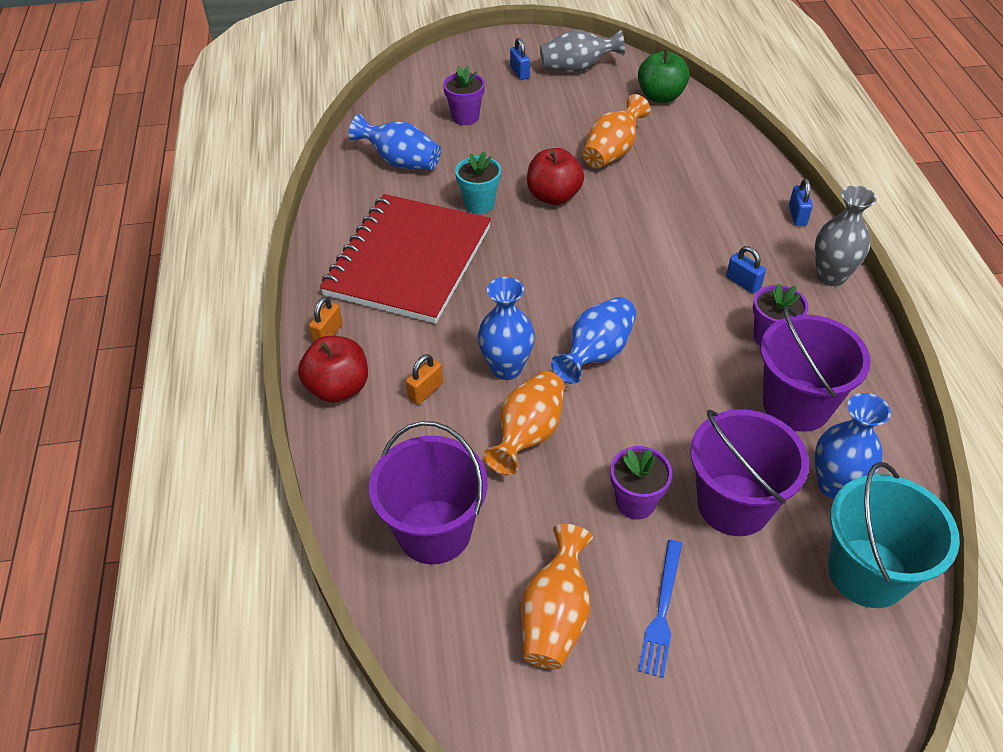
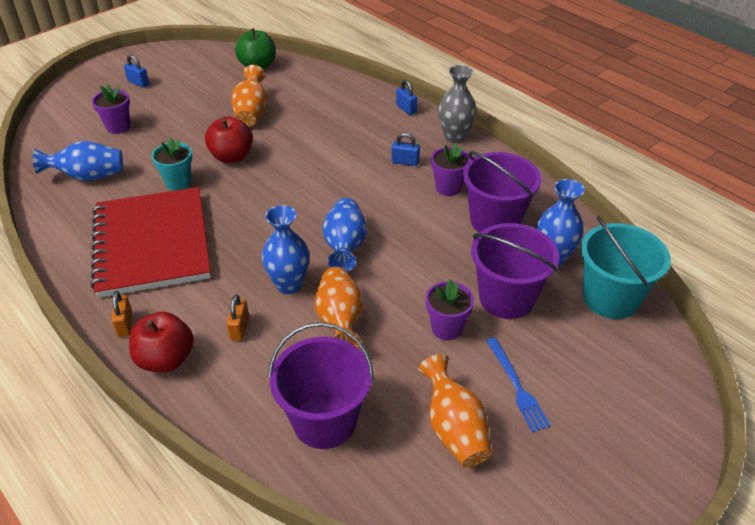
camera: 35 degrees left, 5 degrees down
grey vase [540,29,625,72] -> none

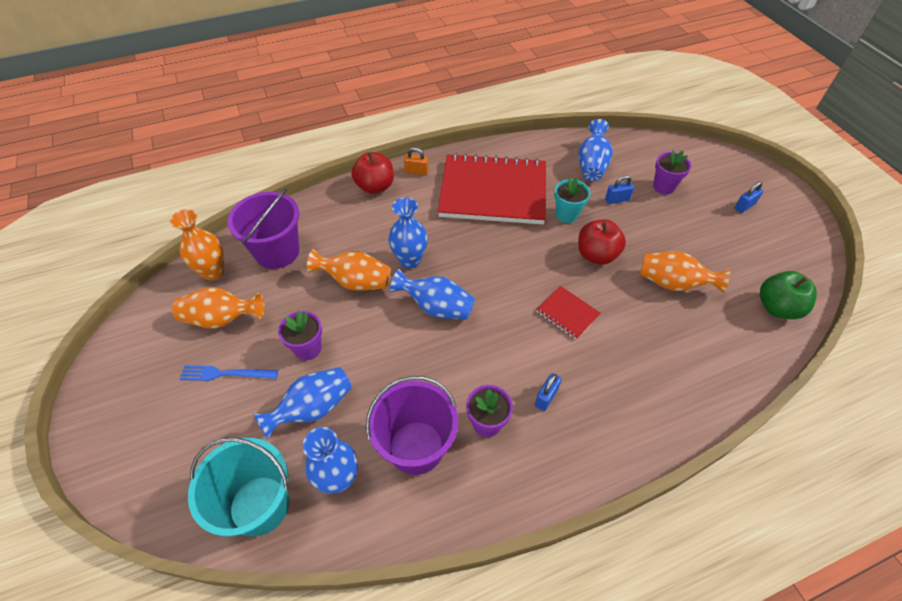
camera: 110 degrees right, 10 degrees up
orange padlock [226,295,249,341] -> none
blue padlock [396,80,417,115] -> blue padlock moved to [605,176,634,204]
grey vase [438,65,477,143] -> none
purple bucket [471,223,559,319] -> blue vase [253,367,352,439]
none -> orange vase [170,209,224,280]
none -> red notebook [536,286,601,340]

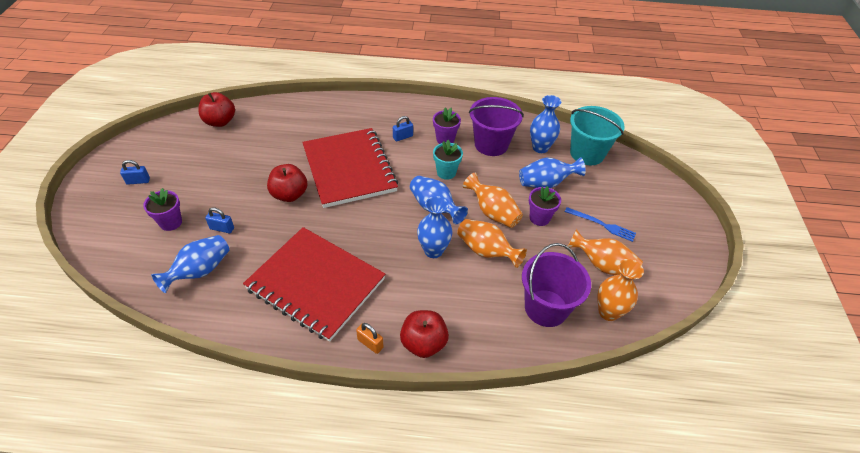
camera: 155 degrees left, 5 degrees down
red notebook [536,286,601,340] -> red notebook [302,128,398,208], size x2.42
turquoise flower pot [554,178,590,223] -> turquoise flower pot moved to [433,140,463,180]
orange vase [640,251,730,293] -> orange vase moved to [463,173,523,228]
green apple [760,271,817,319] -> red apple [198,92,235,127]

